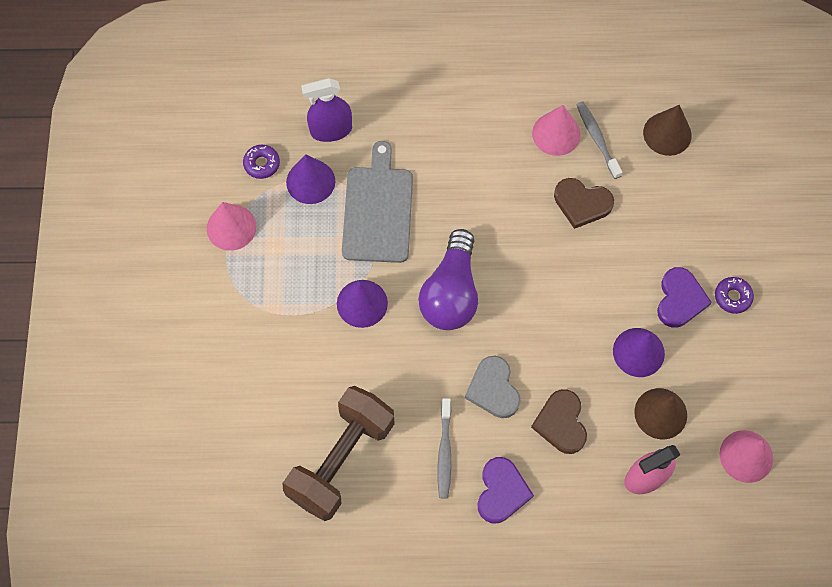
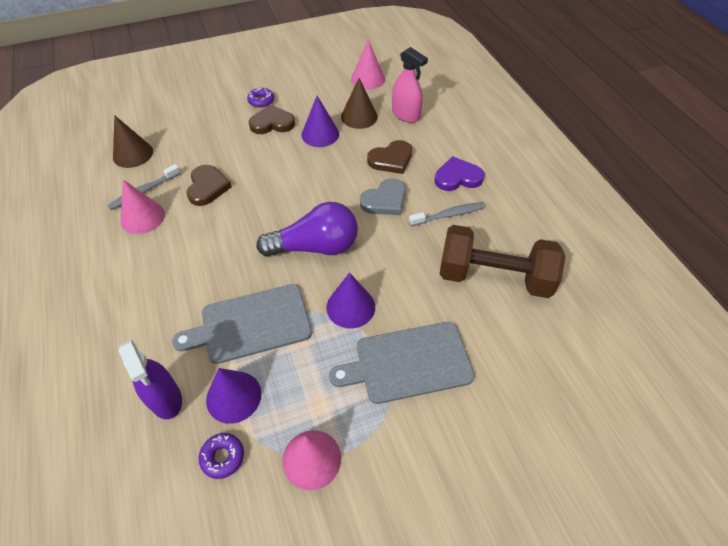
camera: 110 degrees left, 15 degrees down
purple heart [657,267,712,328] -> brown heart [249,104,295,134]
none -> grey cutting board [329,322,475,404]

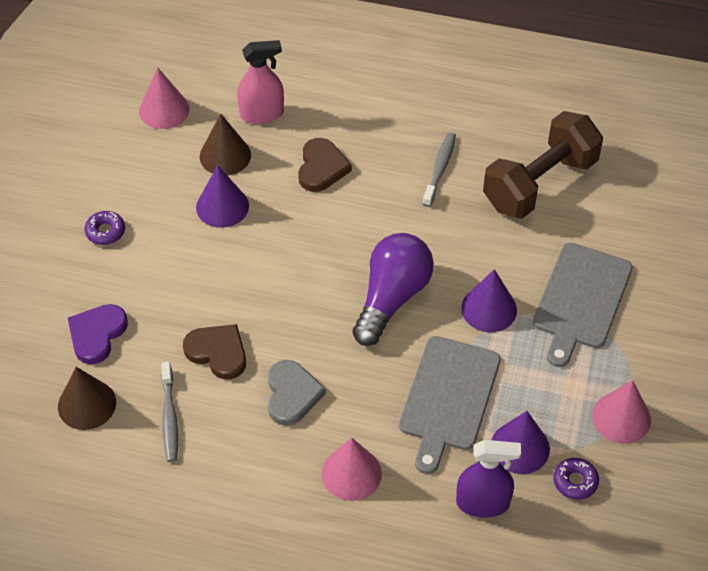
camera: 55 degrees left, 0 degrees up
pink cone [121,180,165,234] -> pink cone moved to [322,437,382,501]
brown heart [249,104,295,134] -> none
grey heart [360,178,406,215] -> grey heart moved to [268,360,326,426]
purple heart [435,156,485,191] -> purple heart moved to [68,304,128,364]

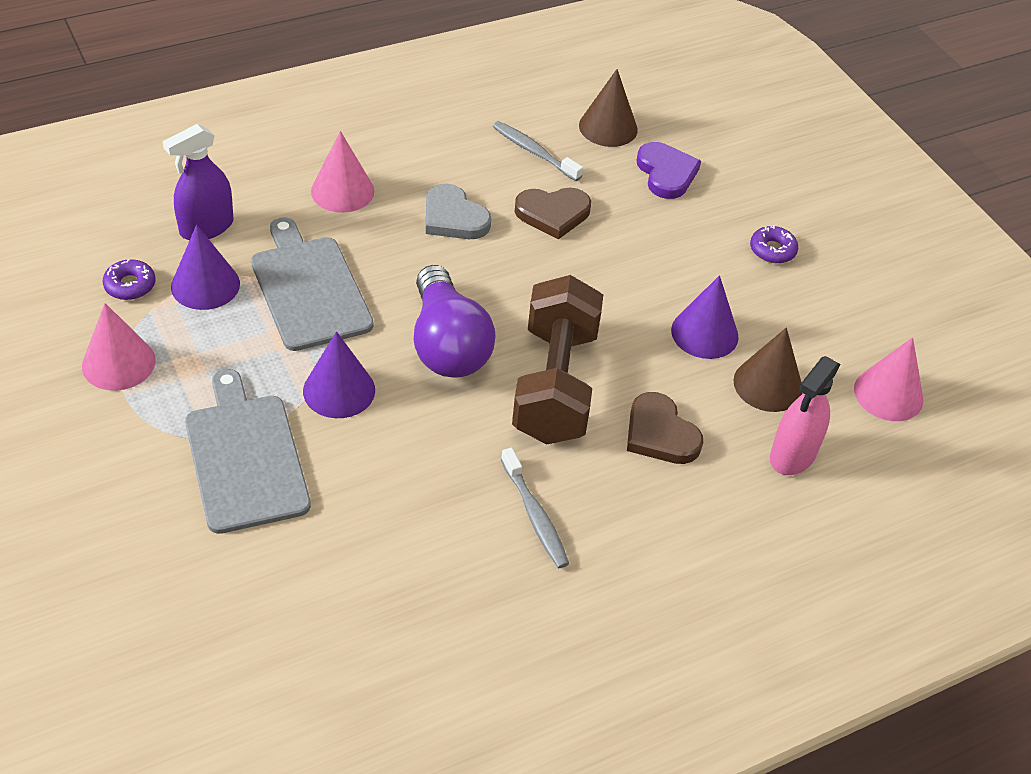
camera: 135 degrees right, 5 degrees down
brown dumbbell [483,111,603,219] -> brown dumbbell moved to [512,275,603,445]

